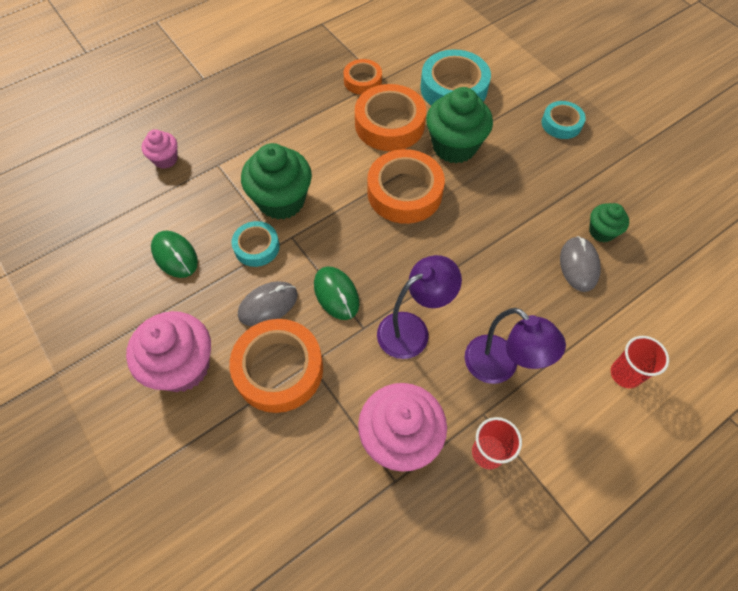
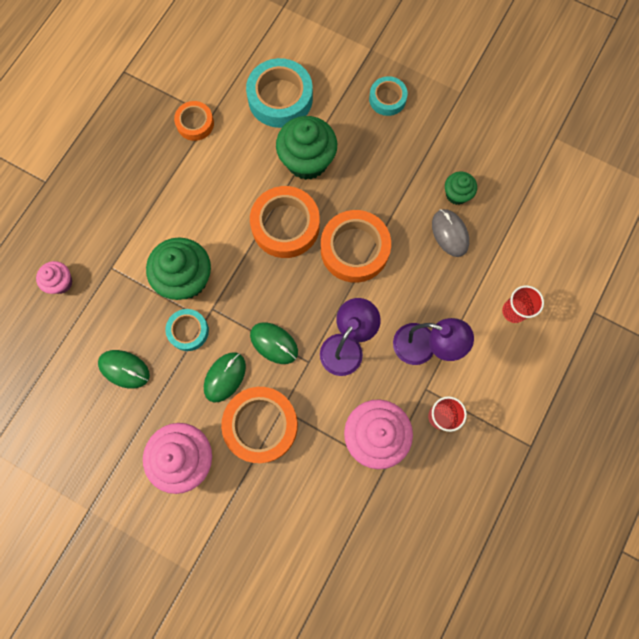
camera: 25 degrees left, 15 degrees up
grey mouse [238,281,298,326] -> green mouse [204,353,246,402]
orange tape [355,84,426,151] -> orange tape moved to [321,210,391,283]

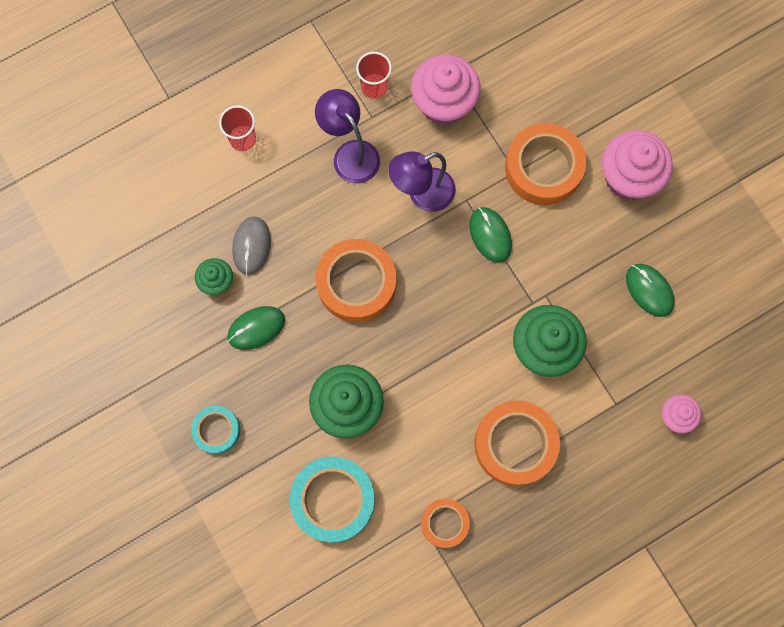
camera: 150 degrees left, 0 degrees up
turquoise tape [166,309,209,351] -> none
green mouse [204,353,246,402] -> green mouse moved to [227,306,285,350]
orange tape [250,186,320,258] -> orange tape moved to [474,401,560,486]

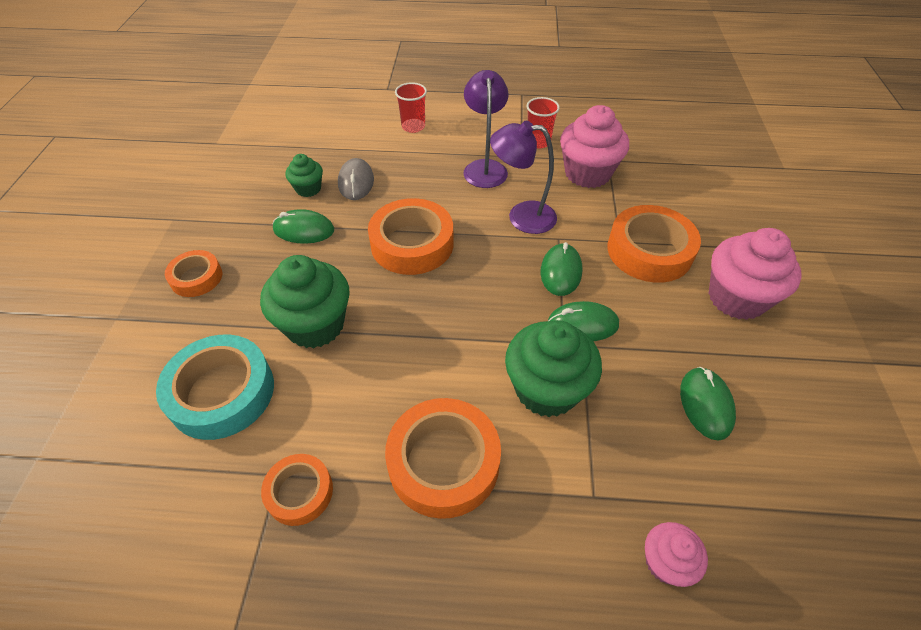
camera: 35 degrees right, 25 degrees down
turquoise tape [191,406,240,454] -> orange tape [165,250,222,297]
grey mouse [232,217,271,275] -> grey mouse turned 45 degrees counterclockwise [338,158,374,200]
none -> green mouse [548,301,619,341]

